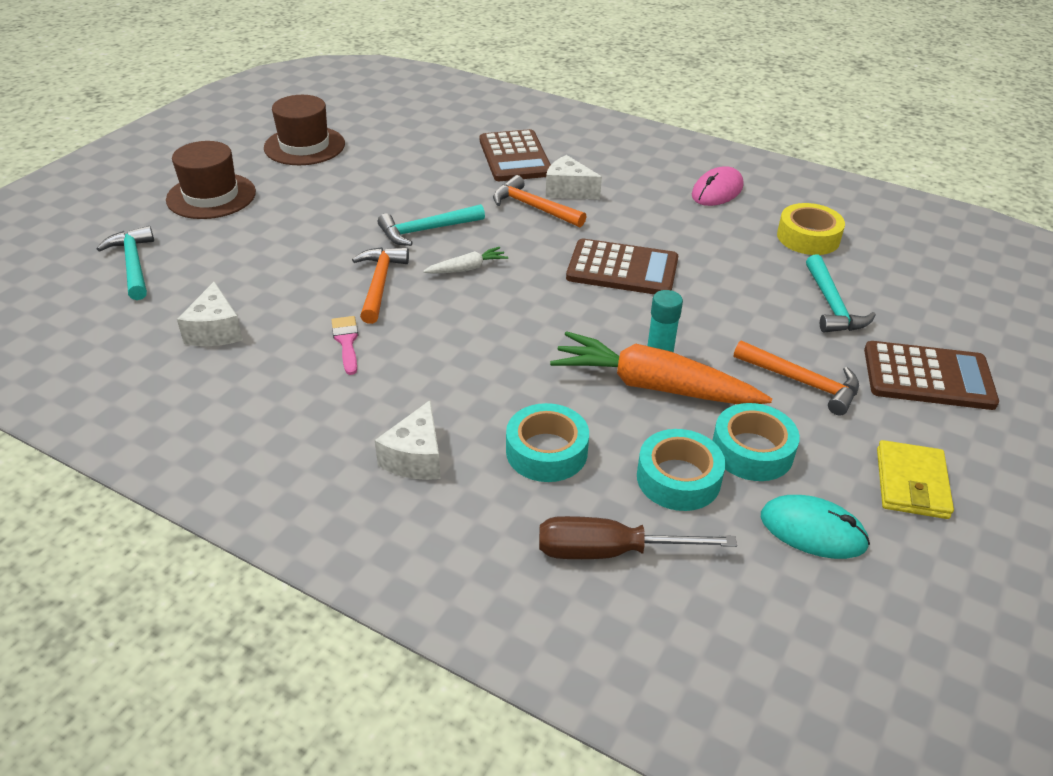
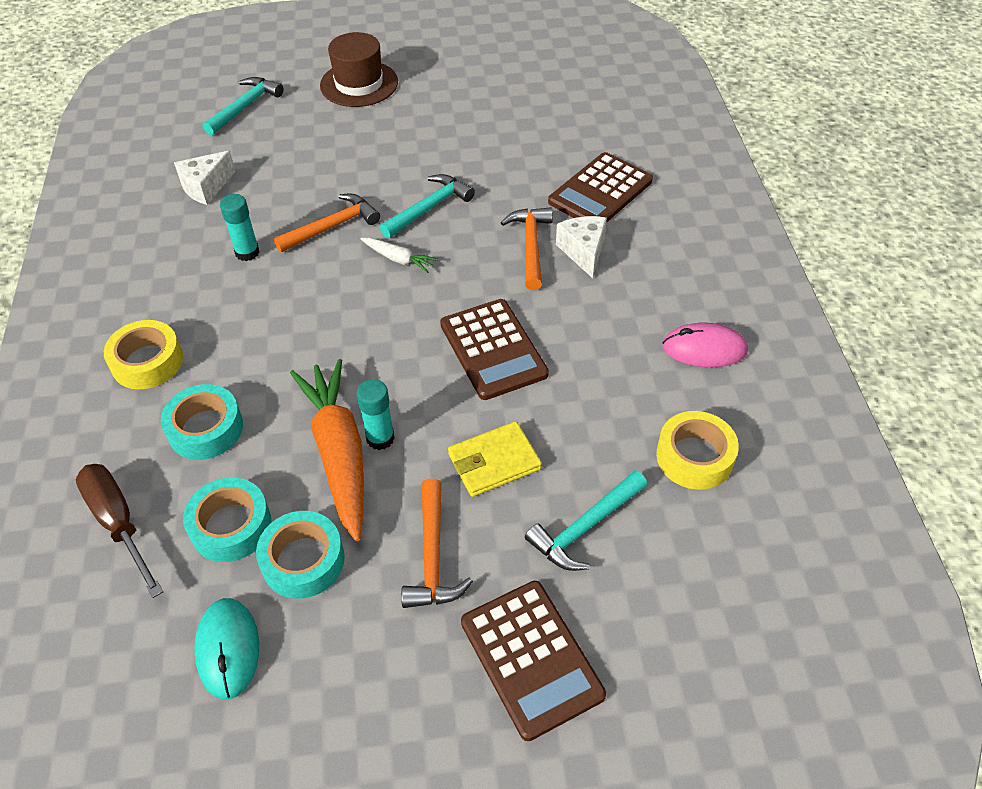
camera: 55 degrees right, 10 degrees up
brown hat [264,95,345,165] -> none
pink brush [331,316,358,375] -> turquoise glue stick [220,194,260,261]
white cheese [375,400,440,480] -> yellow tape [104,320,183,389]
turquoise hammer [378,204,485,246] -> turquoise hammer turned 105 degrees clockwise [380,174,475,238]
yellow wallet [877,440,954,519] -> yellow wallet moved to [448,421,542,497]

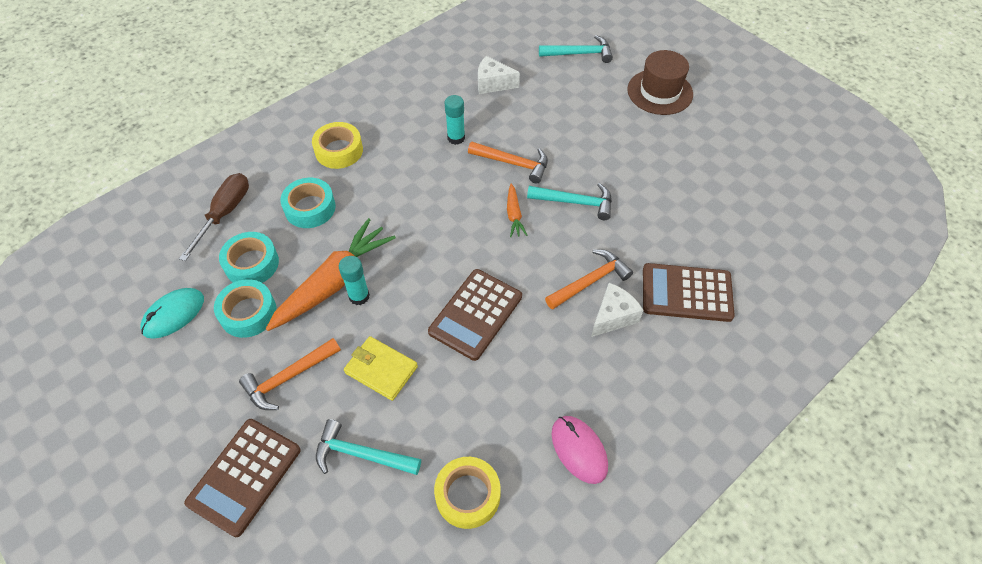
camera: 55 degrees right, 5 degrees up
white carrot [361,238,438,273] -> orange carrot [507,183,527,237]

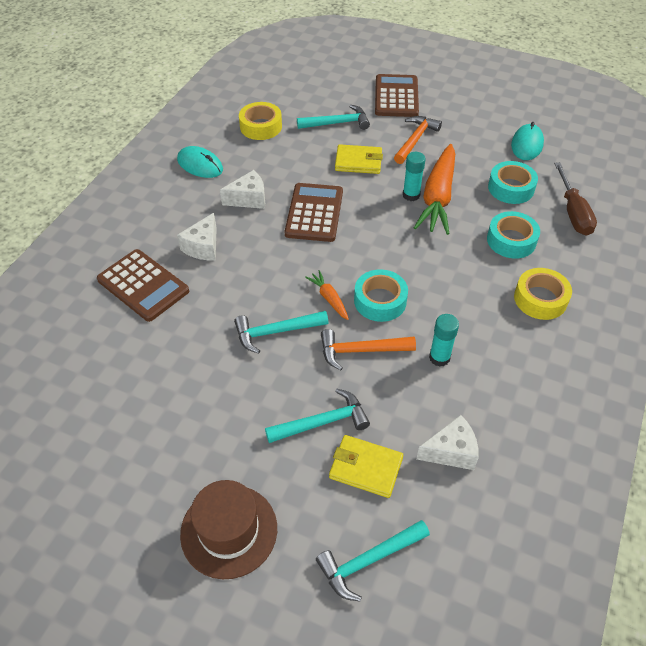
camera: 155 degrees right, 5 degrees down
turquoise tape [214,279,277,338] -> turquoise tape moved to [354,269,408,322]
orange hammer [545,250,633,310] -> none
pink mouse [552,416,608,484] -> turquoise mouse [177,146,223,178]
brown calculator [643,263,735,322] -> brown calculator turned 60 degrees clockwise [97,249,189,322]
none -> white cheese [220,170,265,209]
none -> turquoise hammer [265,389,370,443]
none -> yellow wallet [329,435,403,498]

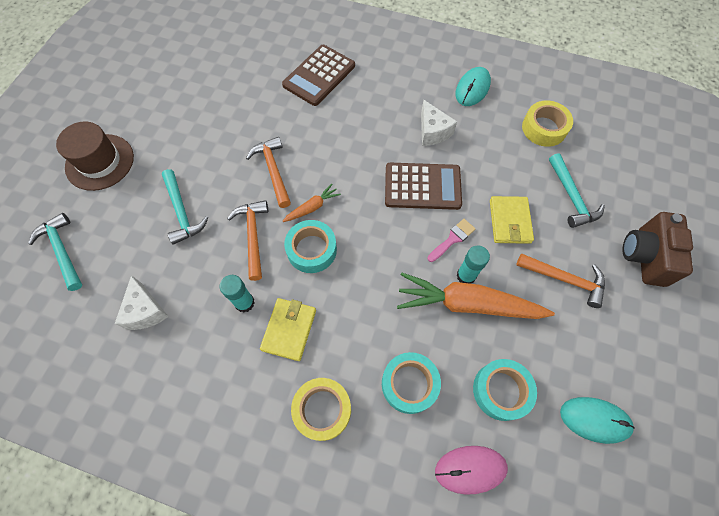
camera: 85 degrees right, 15 degrees up
white cheese [177,213,217,260] -> none
turquoise hammer [234,311,329,354] -> orange hammer [246,137,291,208]
yellow wallet [329,435,403,498] -> yellow wallet moved to [260,298,316,361]
brown calculator [375,74,419,117] -> brown camera [623,212,693,287]
brown screwdriver [554,162,597,236] -> pink mouse [435,446,508,495]
none -> pink brush [427,219,475,262]

